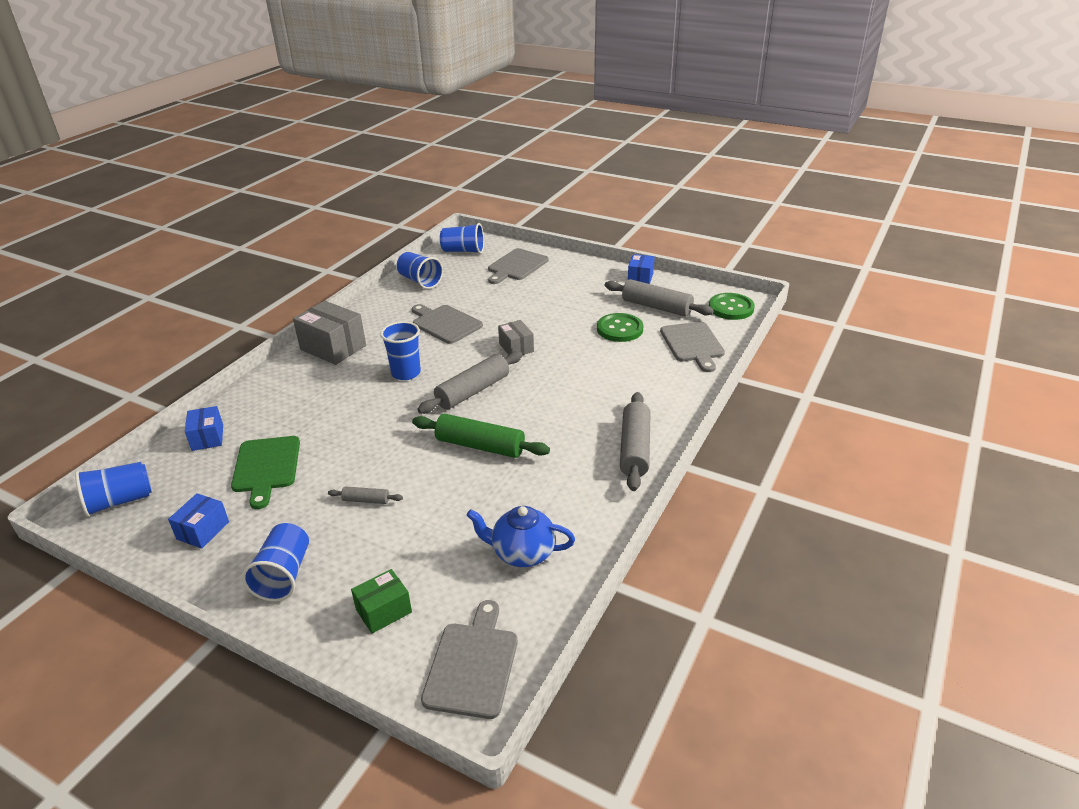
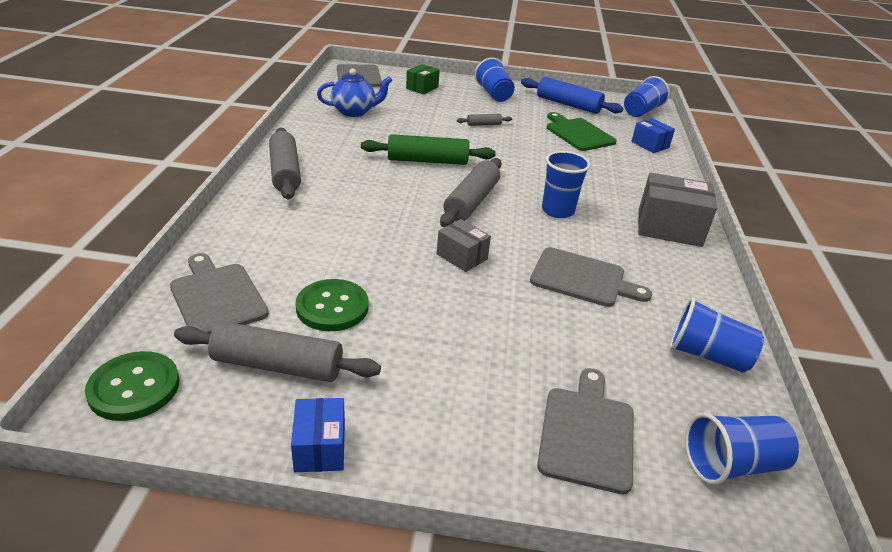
camera: 155 degrees right, 0 degrees up
blue box [168,493,229,549] -> blue rolling pin [521,77,623,114]

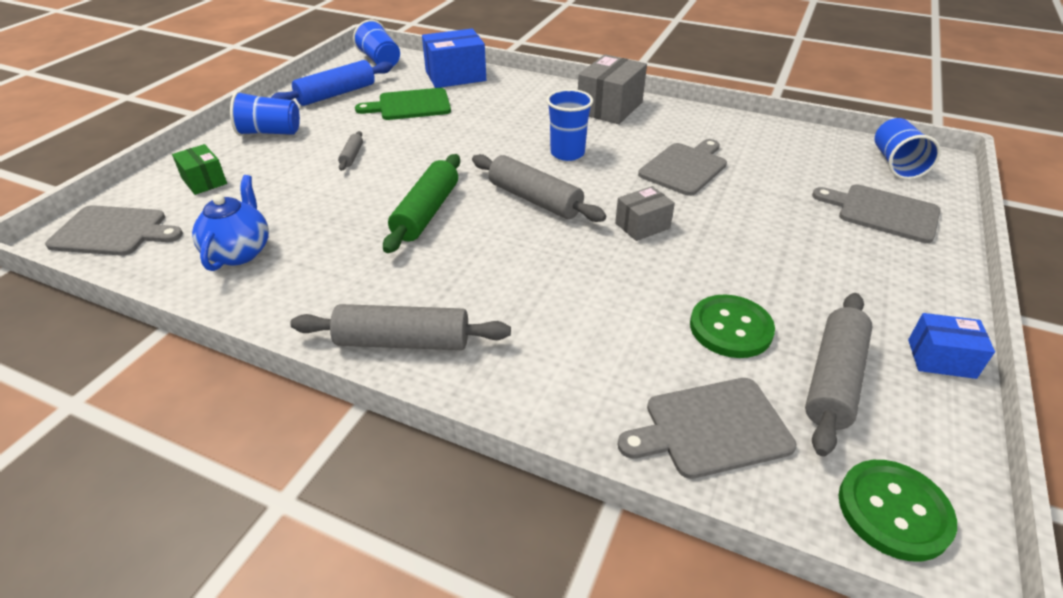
camera: 70 degrees left, 5 degrees up
blue box [631,118,675,153] -> blue box [422,29,486,88], size x1.71
blue cup [670,298,764,373] -> none

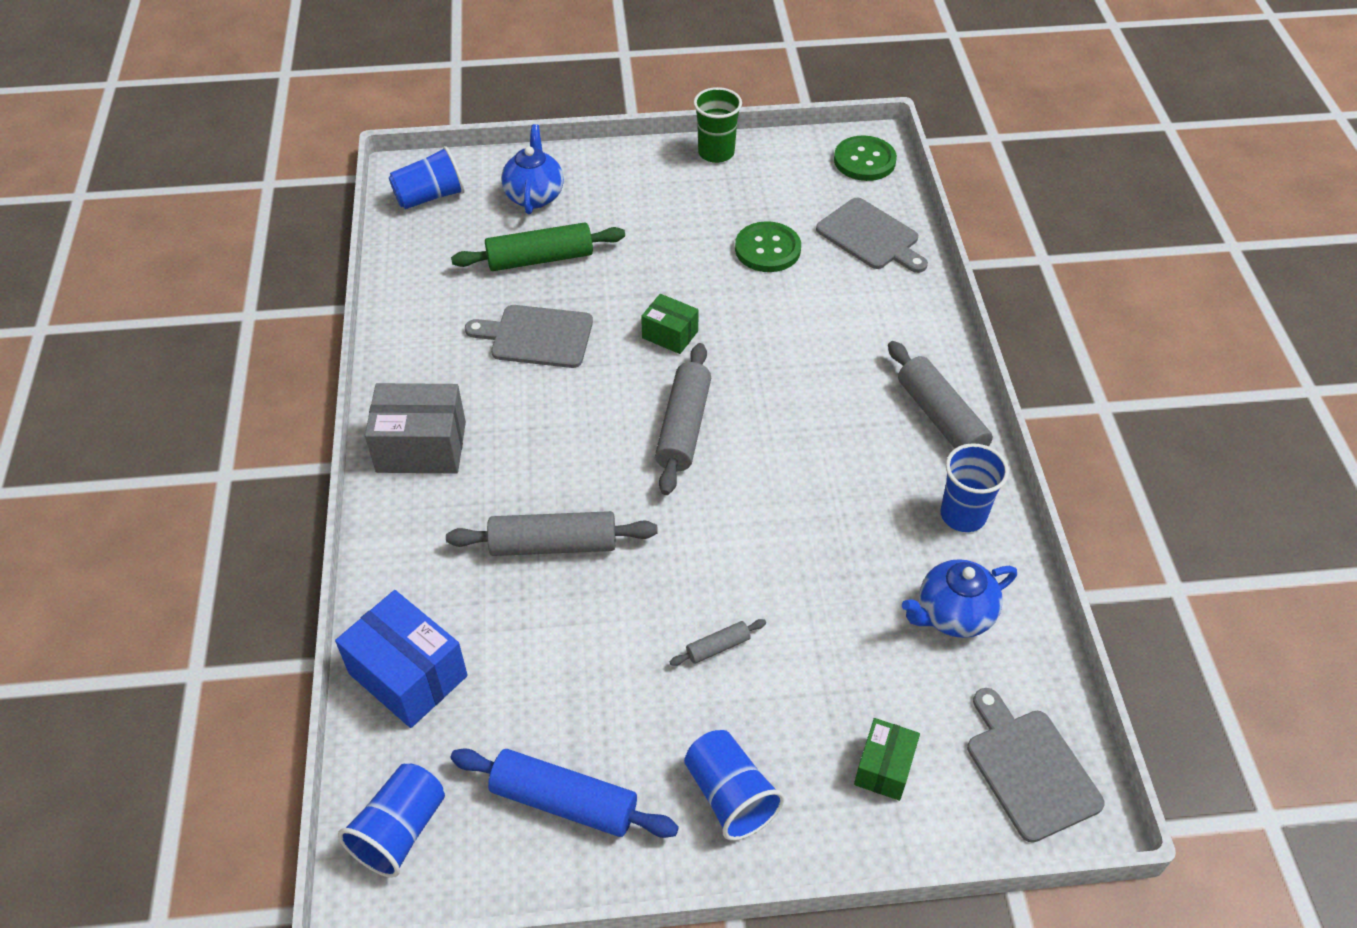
camera: 120 degrees left, 10 degrees up
green cutting board [355,88,451,120] -> none
green rolling pin [383,154,460,253] -> green rolling pin moved to [451,222,625,271]
blue cup [546,89,593,161] -> blue cup moved to [940,443,1009,532]
grey box [615,186,675,241] -> green box [641,294,699,354]
grey rolling pin [805,293,873,457] -> grey rolling pin moved to [446,511,658,556]
grey cutting board [812,185,941,243] -> blue teapot [501,124,564,214]
blue box [908,313,995,379] -> green cup [693,87,742,163]

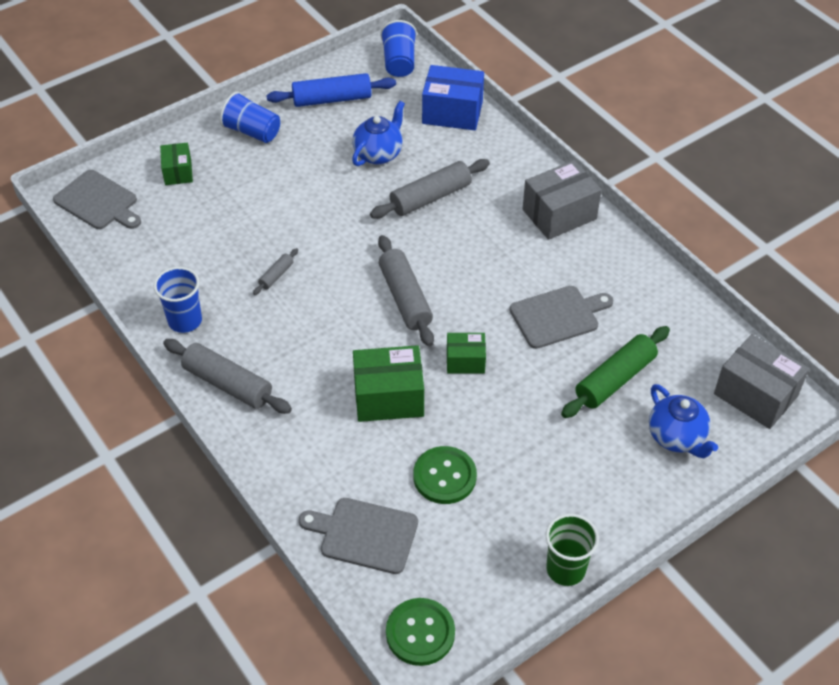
camera: 150 degrees right, 0 degrees up
blue cup [389,146,465,209] -> grey box [714,334,809,429]
grey rolling pin [670,619,766,666] -> grey rolling pin moved to [253,248,298,295]
blue teapot [902,559,1017,638] -> blue teapot moved to [352,101,405,166]
none -> green box [353,345,424,422]

